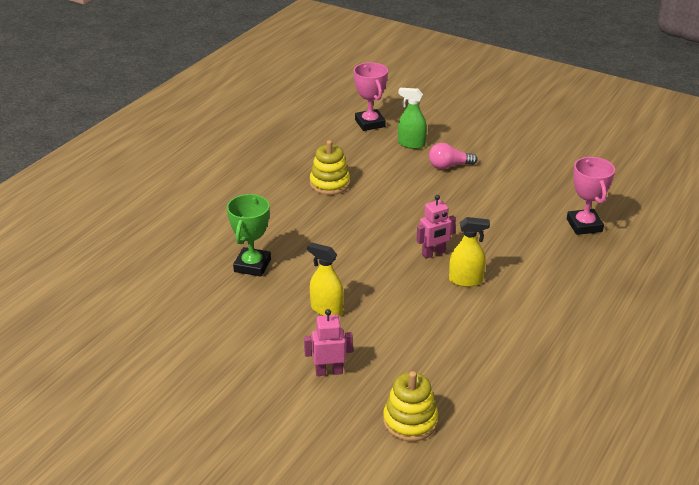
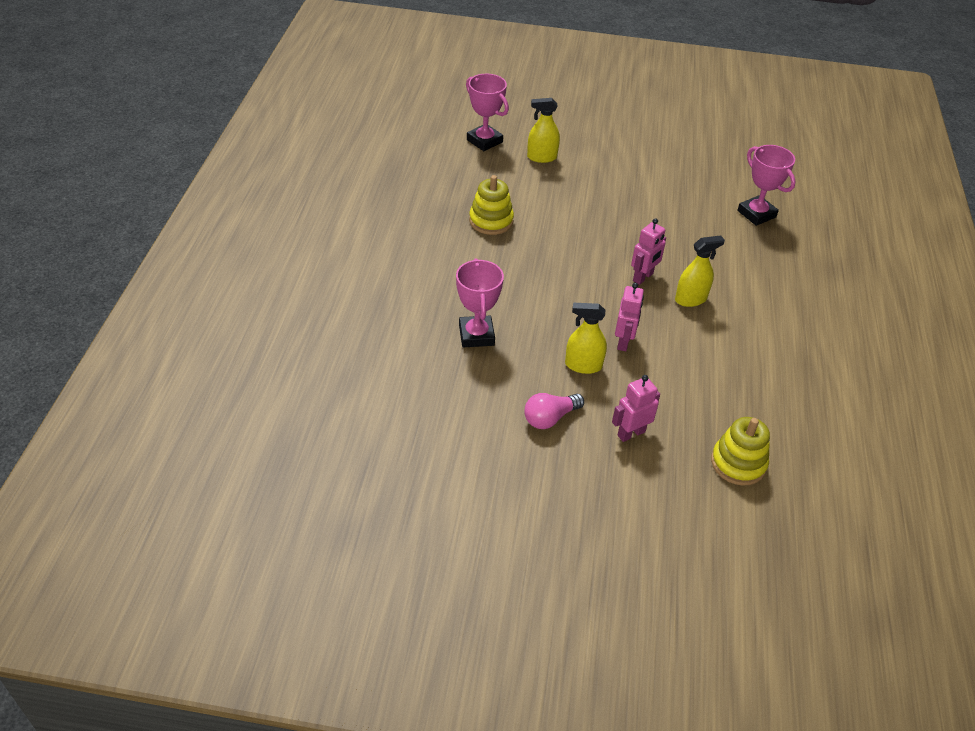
camera: 25 degrees left, 10 degrees up
green trophy [227,194,271,276] -> pink trophy [456,258,504,348]
green spray bottle [398,88,427,149] -> yellow spray bottle [527,98,560,163]
pink light bulb [429,143,478,169] -> pink light bulb moved to [524,393,584,429]
none -> pink robot [615,283,644,351]

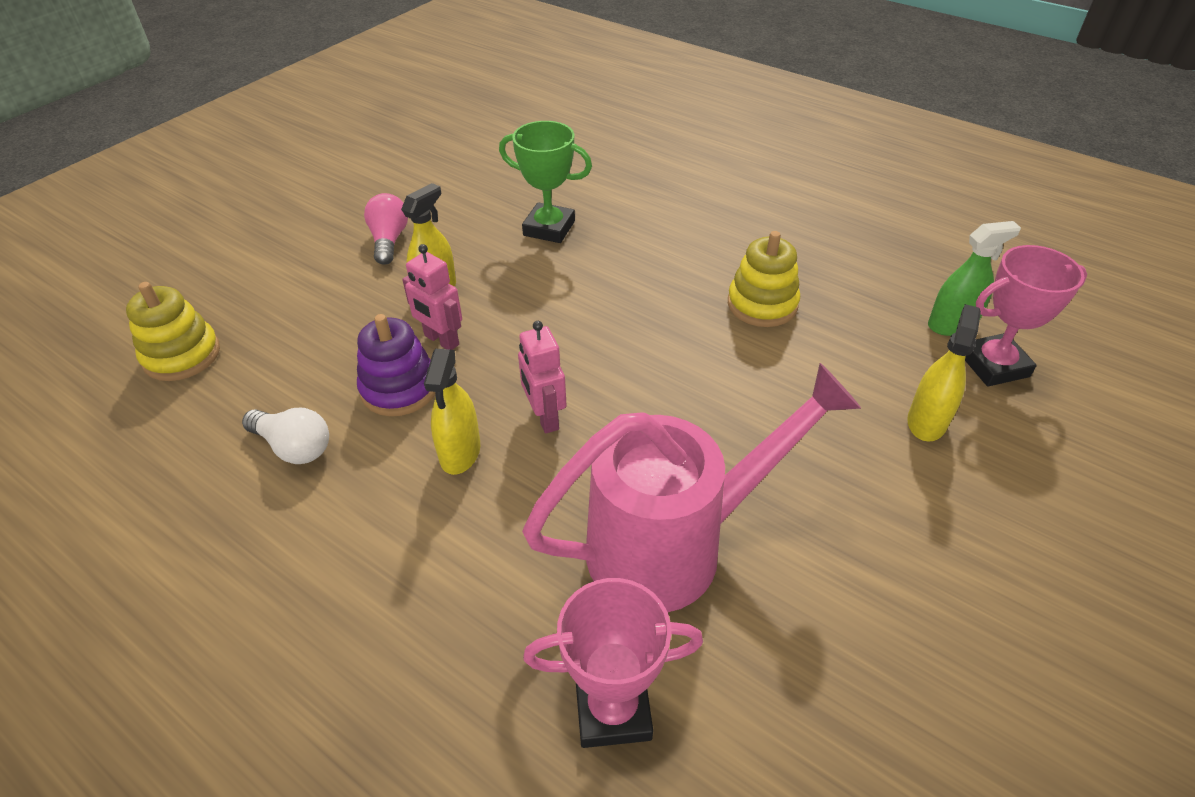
camera: 120 degrees right, 0 degrees up
pink trophy [456,258,504,348] -> green trophy [499,121,592,243]
pink robot [612,375,660,442] -> none
none -> white light bulb [242,408,329,464]
none -> purple stacking toy [357,314,435,416]
none -> pink watering can [522,363,861,612]
none -> green spray bottle [928,221,1021,336]

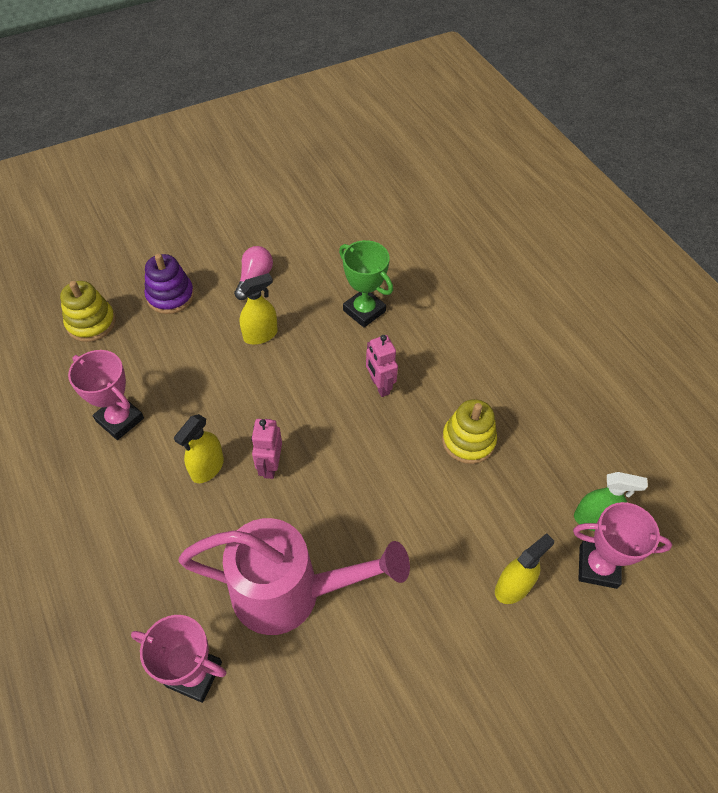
camera: 25 degrees right, 10 degrees up
white light bulb [242,408,329,464] -> pink trophy [68,350,144,440]
purple stacking toy [357,314,435,416] -> purple stacking toy moved to [144,254,194,314]
pink robot [402,244,462,350] -> pink robot moved to [366,335,398,397]

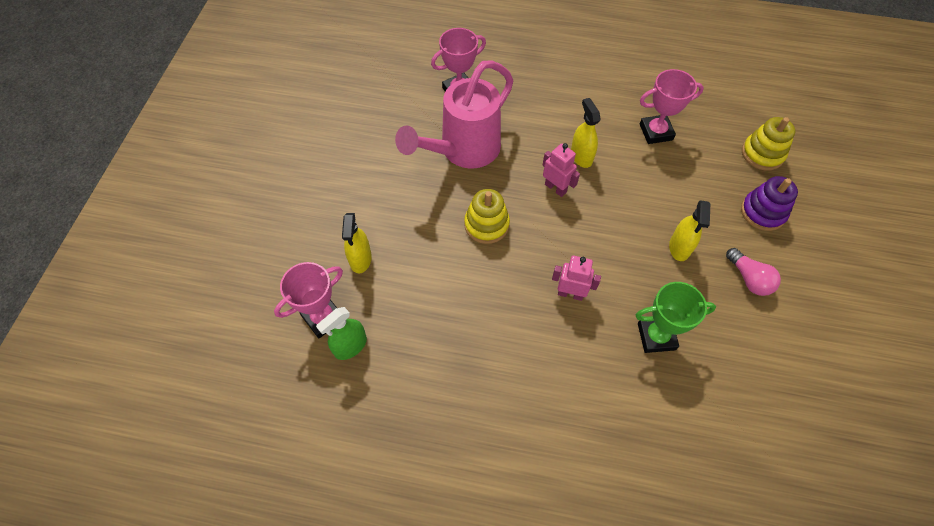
camera: 130 degrees right, 5 degrees up
yellow stacking toy [442,399,497,464] -> yellow stacking toy moved to [464,189,510,244]

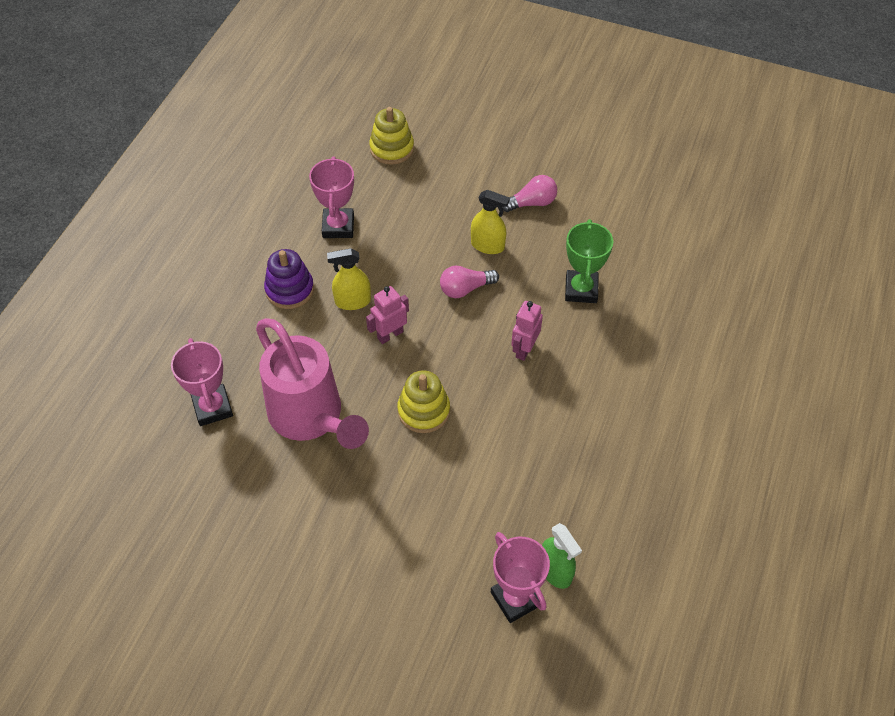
camera: 80 degrees left, 5 degrees down
yellow spray bottle [342,213,372,273] -> none
purple stacking toy [741,176,798,231] -> purple stacking toy moved to [264,249,314,309]
none -> pink light bulb [440,265,499,298]

